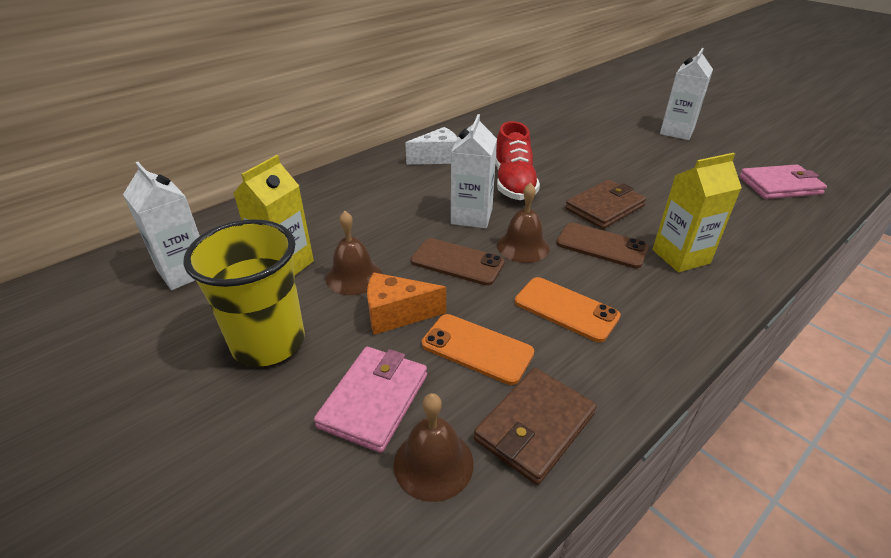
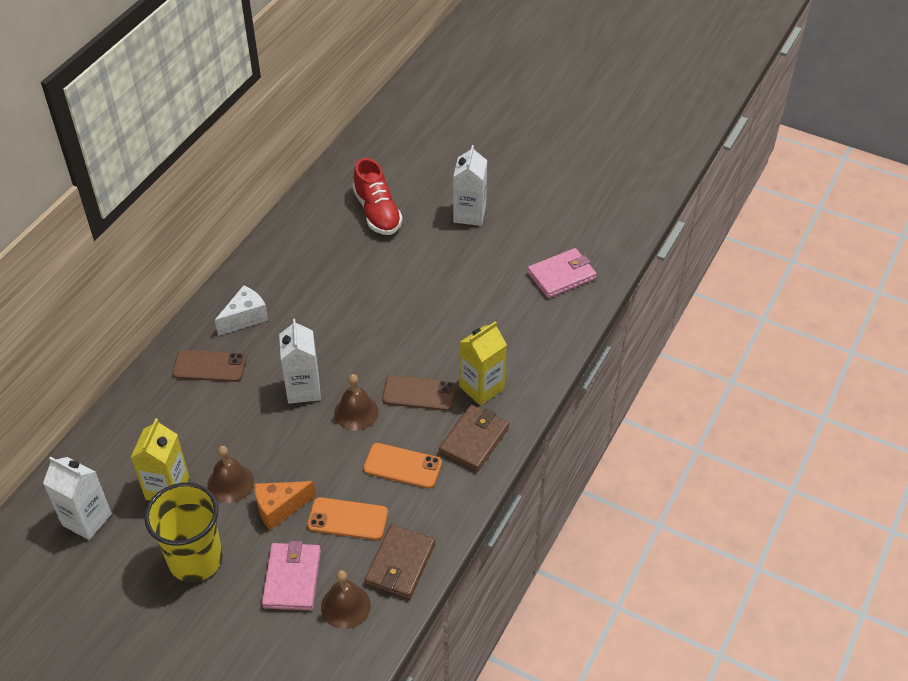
camera: 20 degrees left, 10 degrees up
brown phone [411,238,505,286] -> brown phone moved to [172,350,246,382]
red shoe [495,121,540,200] -> red shoe moved to [353,158,403,235]
brown wallet [565,180,646,229] -> brown wallet moved to [439,405,509,472]

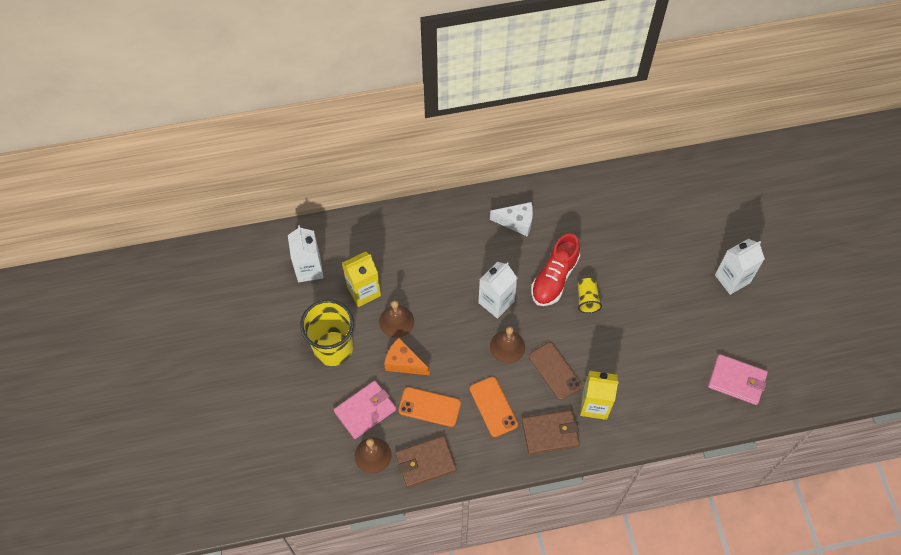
camera: 50 degrees right, 15 degrees up
brown phone [172,350,246,382] -> none
orange phone [307,497,388,540] -> orange phone turned 45 degrees counterclockwise [399,387,461,427]
red shoe [353,158,403,235] -> red shoe moved to [531,234,580,306]
none -> yellow cup [578,278,602,313]

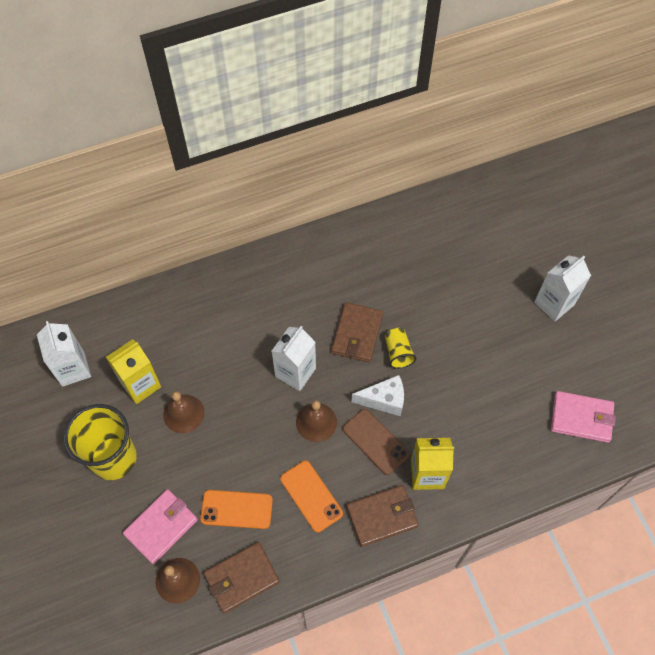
camera: 10 degrees left, 0 degrees up
orange cheese [384,338,430,375] -> none
white cheese [490,202,533,237] -> white cheese moved to [352,375,404,416]
red shoe [531,234,580,306] -> brown wallet [331,302,383,363]

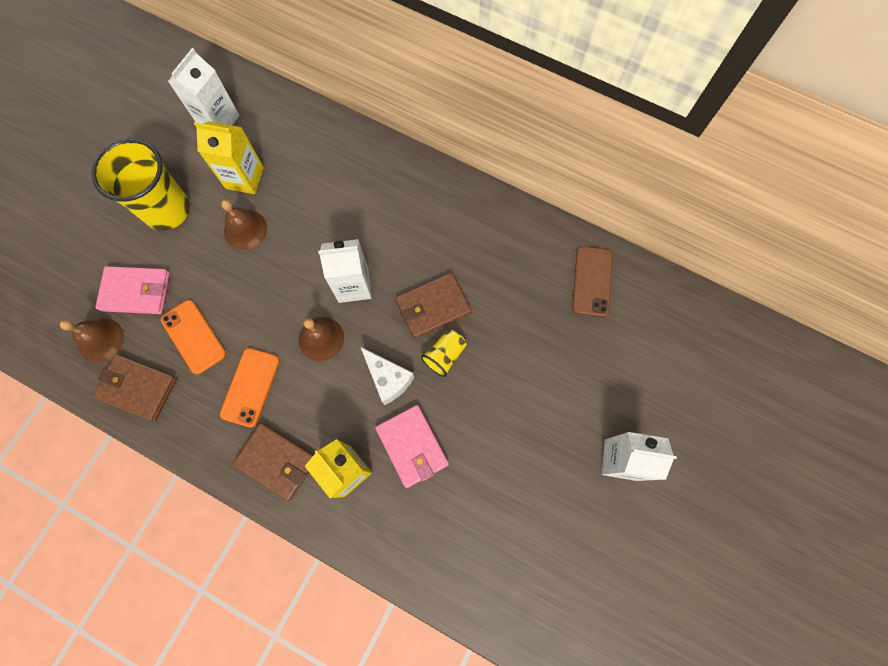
camera: 50 degrees right, 10 degrees up
brown phone [343,409,409,475] -> brown phone moved to [572,246,613,317]
pink wallet [551,391,616,443] -> pink wallet moved to [375,405,449,488]

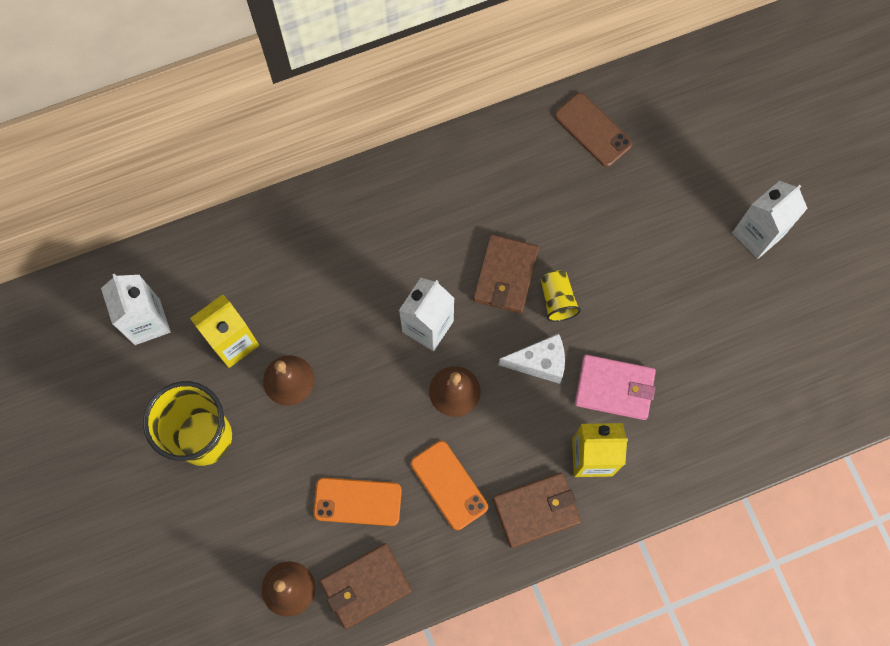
camera: 50 degrees left, 0 degrees up
pink wallet [95,266,170,314] -> none

